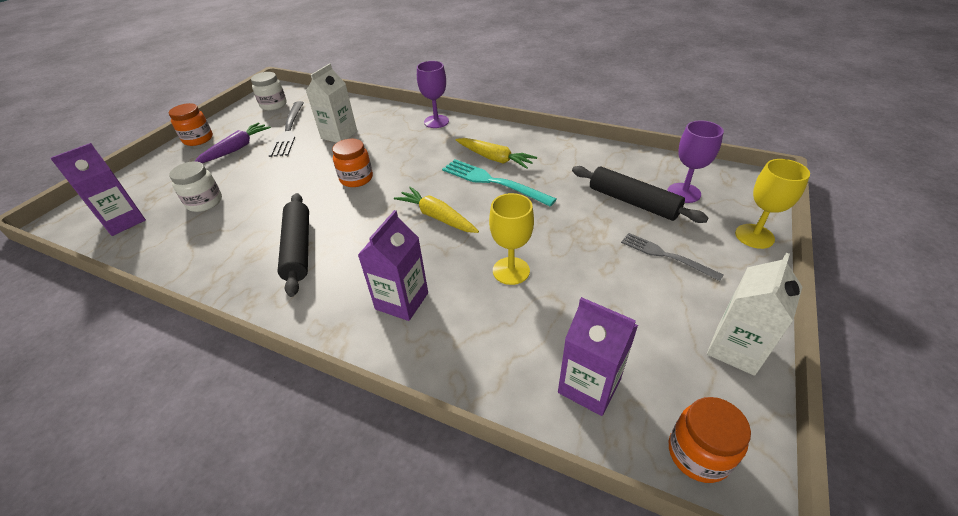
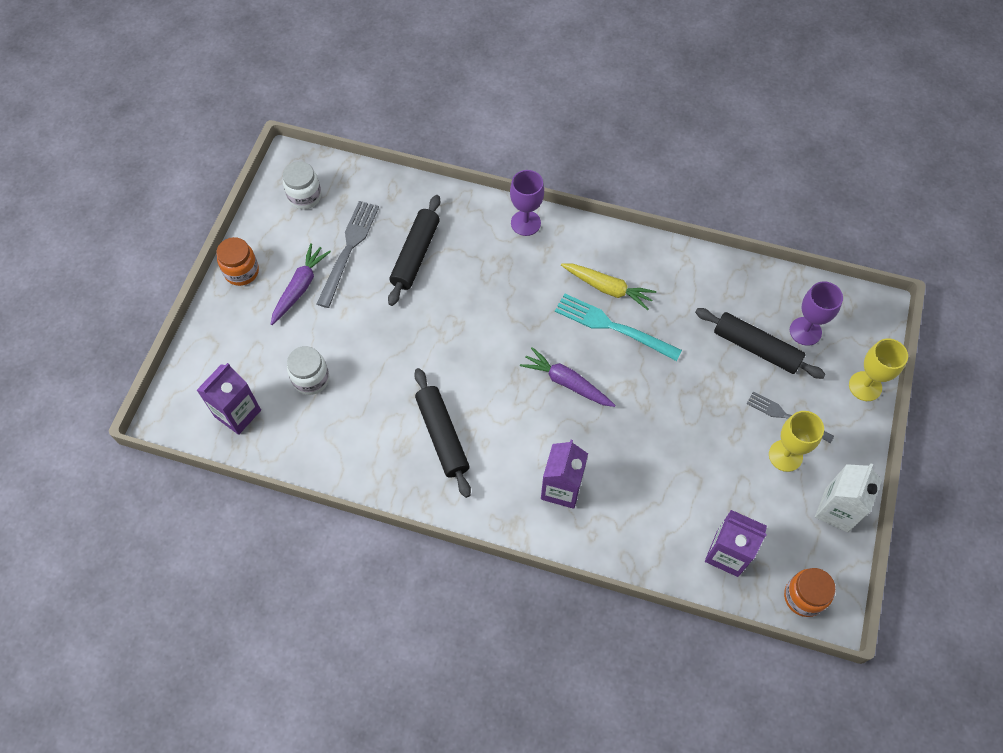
camera: 10 degrees left, 20 degrees up
grey fork [268,101,304,157] -> grey fork turned 150 degrees counterclockwise [317,201,379,308]
white carton [306,63,357,143] -> black rolling pin [388,195,440,306]
orange jar [332,139,373,187] -> none
yellow carrot [394,187,479,233] -> purple carrot [520,347,615,407]
yellow goblet [489,193,534,285] -> yellow goblet moved to [769,411,824,472]

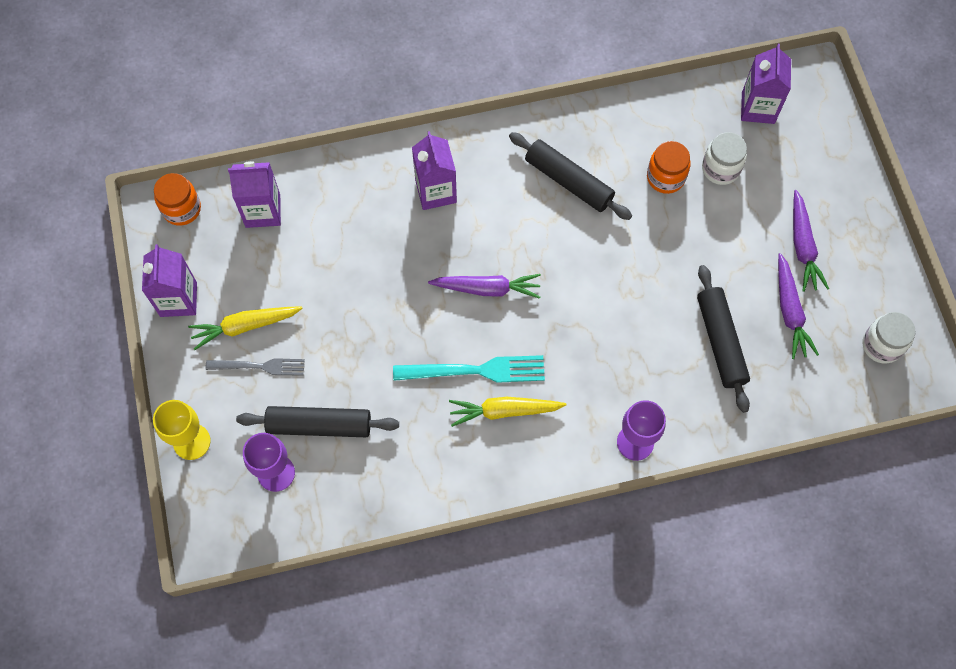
camera: 150 degrees right, 5 degrees up
orange jar [216,237,259,286] -> orange jar moved to [647,141,691,194]
grey fork [317,201,379,308] -> purple carrot [778,253,819,359]
yellow goblet [769,411,824,472] -> yellow carrot [188,307,303,350]
white carton [815,463,882,532] -> purple carton [142,244,197,317]

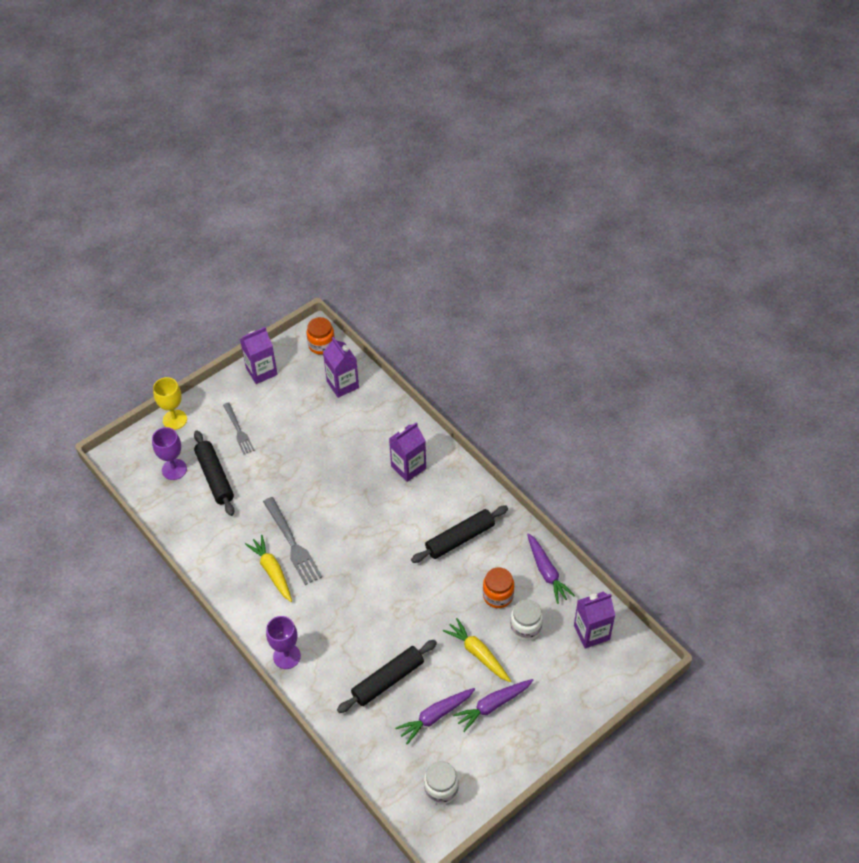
camera: 65 degrees right, 15 degrees down
yellow carrot [188,307,303,350] -> yellow carrot moved to [443,618,511,682]
turquoise fork [393,355,545,383] -> grey fork [263,497,322,585]
purple carrot [428,274,541,299] -> purple carrot moved to [527,533,575,604]
black rolling pin [509,132,632,220] -> black rolling pin turned 45 degrees clockwise [411,506,508,563]

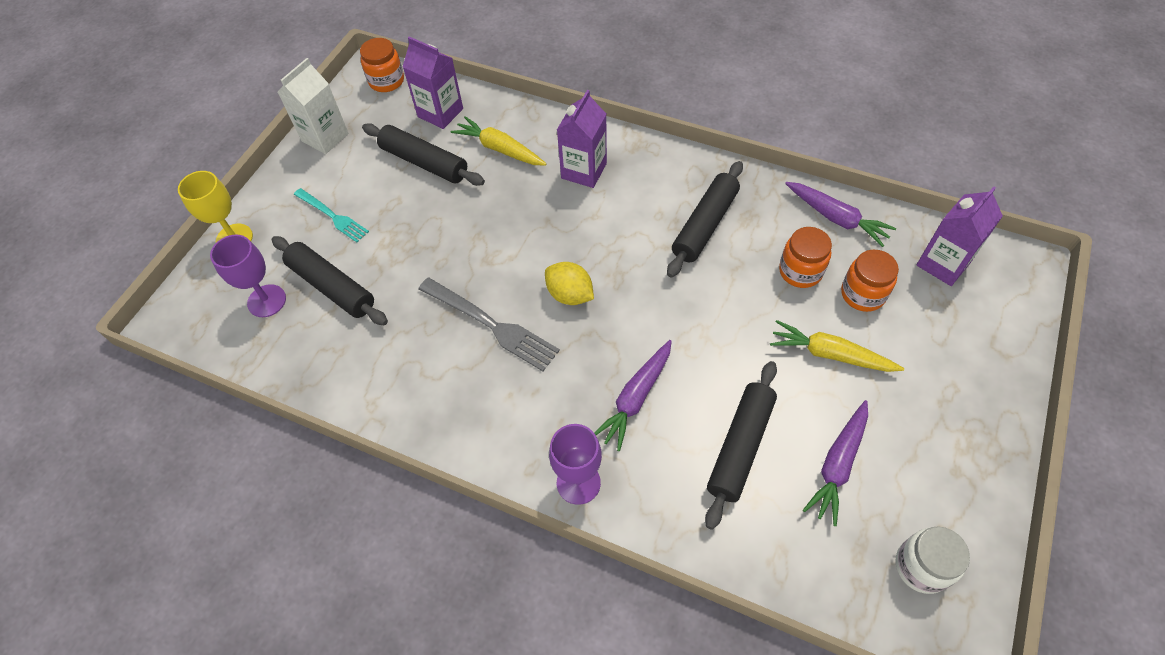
camera: 25 degrees left, 5 degrees up
grey fork [223,402,255,454] -> turquoise fork [294,188,369,242]
purple carton [240,327,278,384] -> white carton [278,58,348,154]
yellow carrot [245,535,292,602] -> yellow carrot moved to [451,116,546,166]
purple carrot [453,679,533,732] -> purple carrot moved to [594,340,672,451]
white jar [510,599,543,641] -> orange jar [841,250,899,312]
none -> black rolling pin [362,123,485,186]
none -> yellow lemon [545,262,594,305]

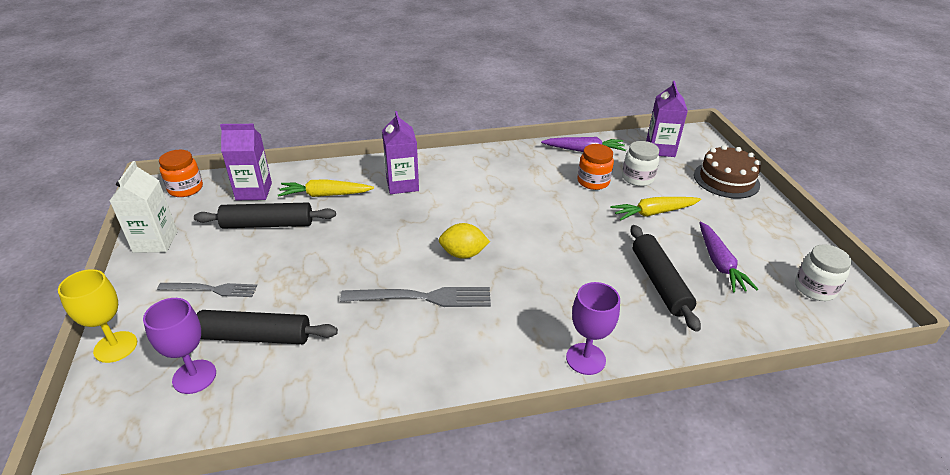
camera: 40 degrees left, 20 degrees down
turquoise fork [294,188,369,242] -> grey fork [157,283,257,297]
purple carrot [594,340,672,451] -> none
black rolling pin [667,161,743,277] -> none
orange jar [841,250,899,312] -> white jar [622,141,659,186]
none -> brown cake [694,145,761,199]

